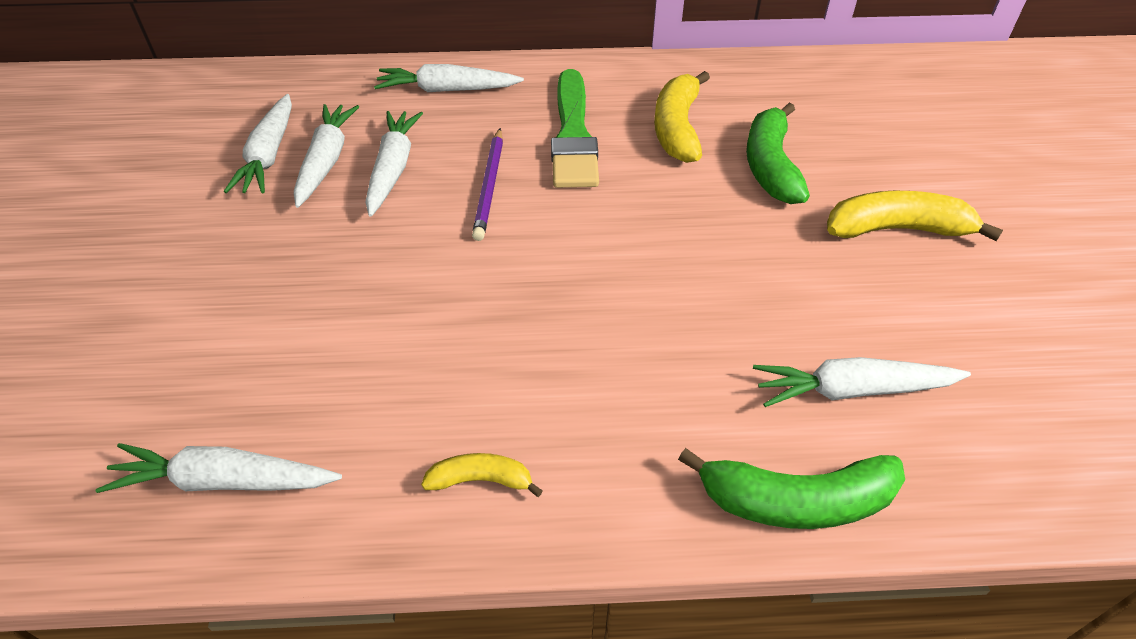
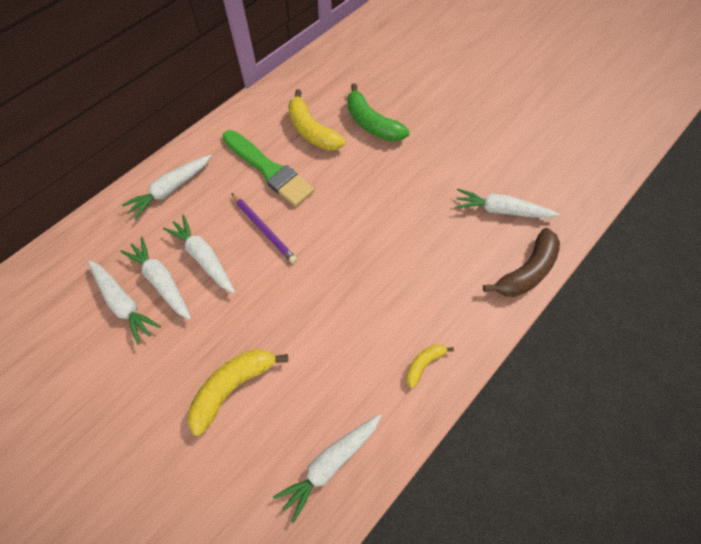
camera: 45 degrees left, 15 degrees up
green banana [678,448,905,529] -> brown banana [483,228,560,297]
white carrot [753,357,971,407] -> white carrot turned 60 degrees clockwise [455,189,560,218]
yellow banana [827,191,1003,241] -> yellow banana moved to [188,349,288,436]

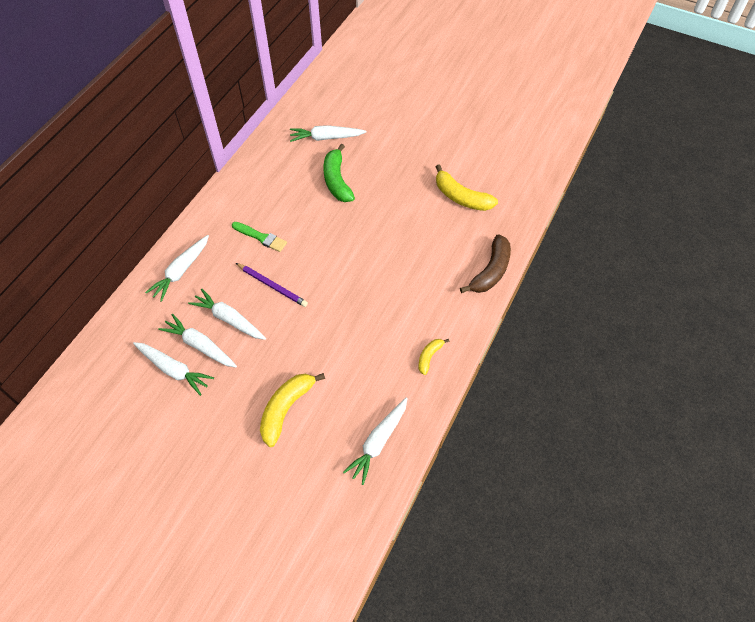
camera: 15 degrees left, 5 degrees down
green brush [222,130,314,207] -> green brush [232,222,287,252], size x0.59
yellow banana [288,89,346,150] -> yellow banana moved to [436,164,498,211]
green banana [347,83,410,142] -> green banana turned 45 degrees clockwise [323,144,355,202]
white carrot [455,189,560,218] -> white carrot moved to [290,125,367,142]

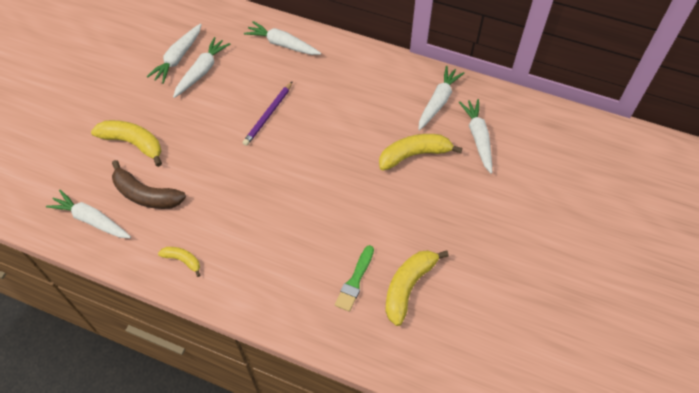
camera: 85 degrees right, 0 degrees up
white carrot [188,289,266,340] -> white carrot moved to [418,66,464,130]
green brush [232,222,287,252] -> green brush moved to [335,245,374,312]
green banana [323,144,355,202] -> yellow banana [379,134,463,171]
brown banana [460,234,511,293] -> brown banana moved to [112,160,186,209]

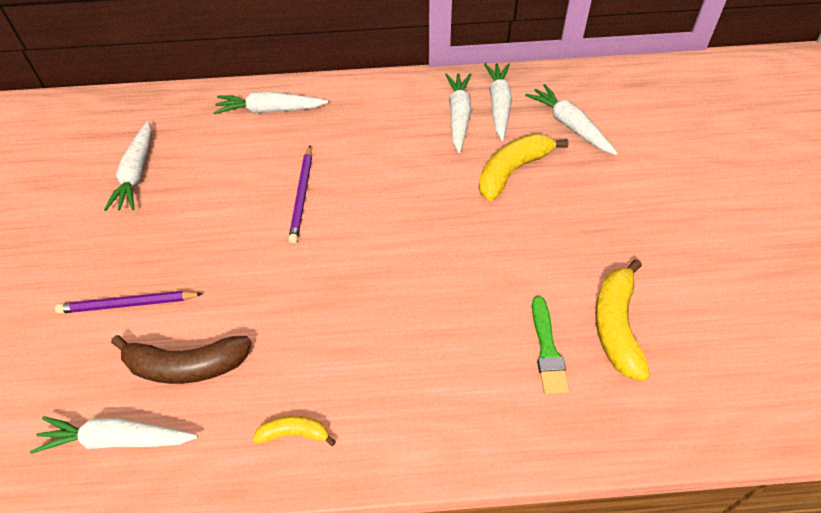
camera: 25 degrees left, 5 degrees down
yellow banana [91,120,162,167] -> purple pencil [55,291,203,314]
white carrot [173,37,230,98] -> white carrot moved to [445,73,471,153]

